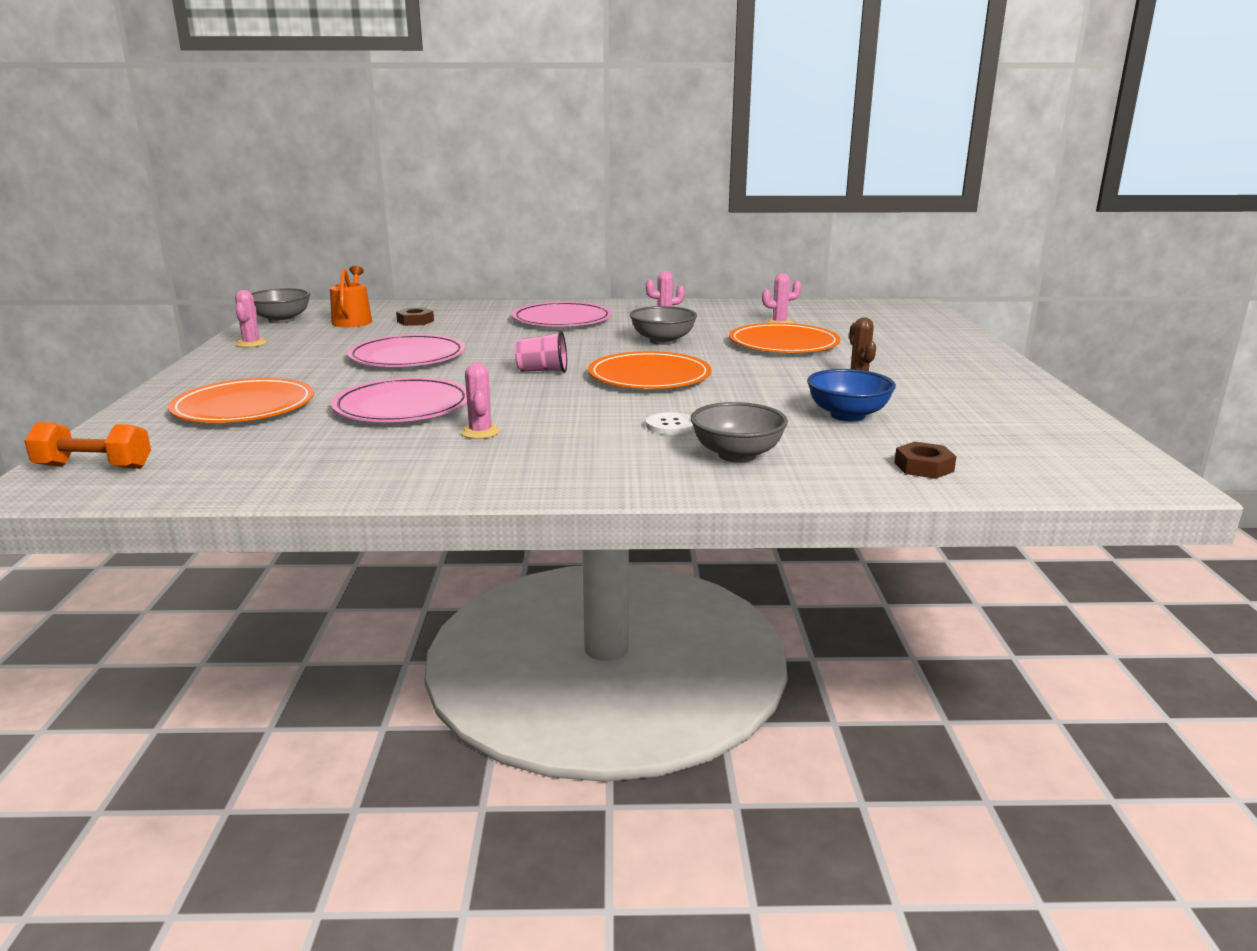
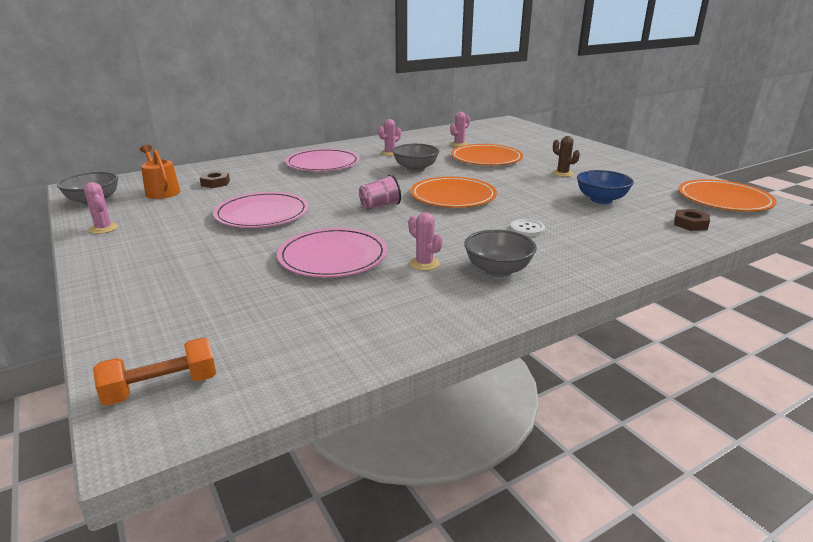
camera: 30 degrees left, 5 degrees up
orange plate [168,378,314,423] -> orange plate moved to [678,179,777,211]
grey bowl [691,402,788,463] -> grey bowl moved to [464,230,537,277]

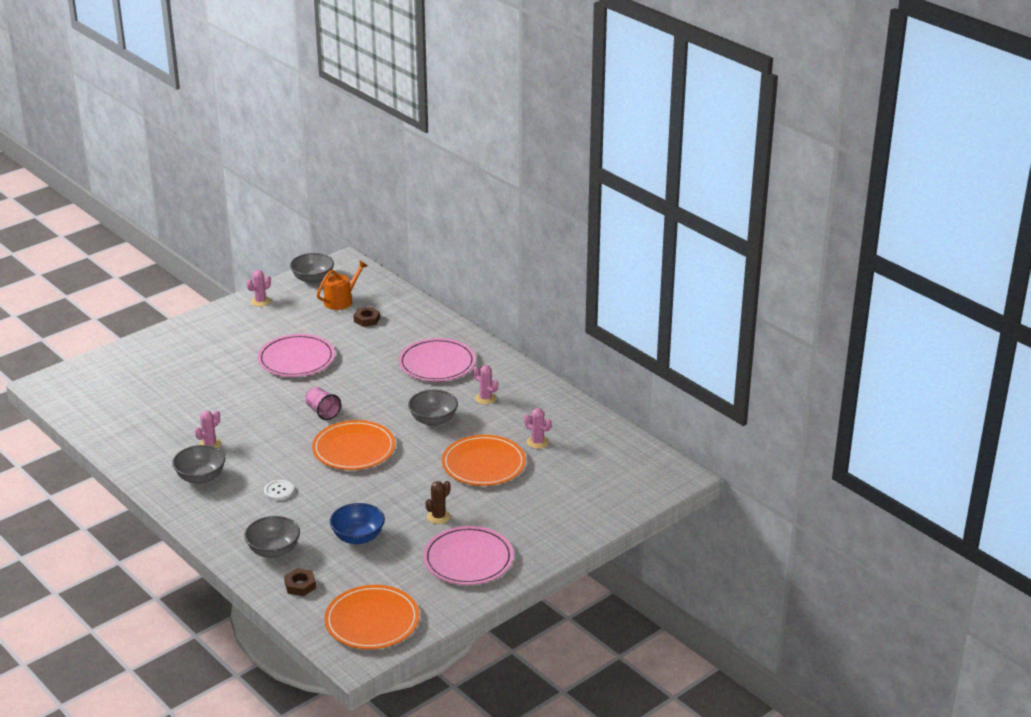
camera: 80 degrees right, 5 degrees up
orange dumbbell [93,338,216,406] -> none
pink plate [277,228,387,278] -> pink plate moved to [423,526,514,585]
none -> grey bowl [244,516,300,558]

